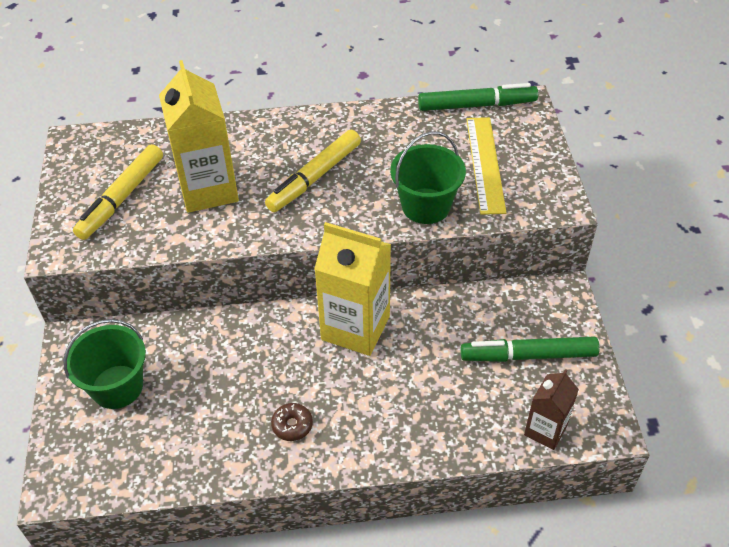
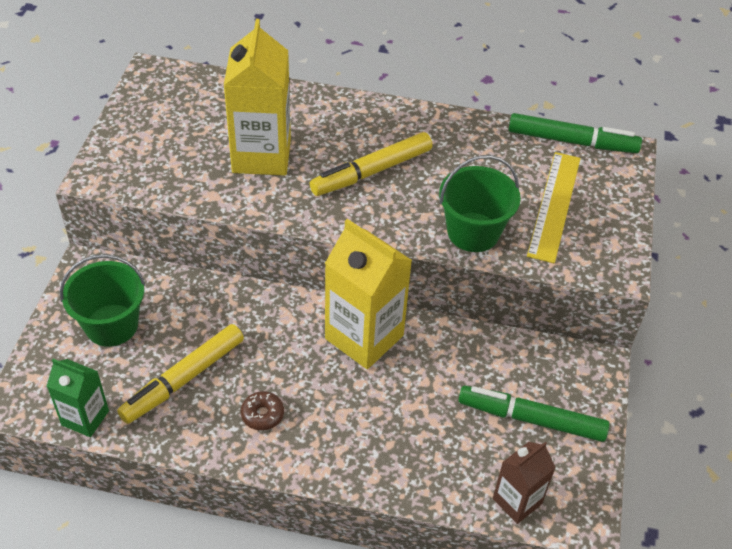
camera: 15 degrees right, 0 degrees up
yellow marker [73,144,163,240] -> yellow marker moved to [117,324,244,424]
none -> green carton [47,359,109,437]

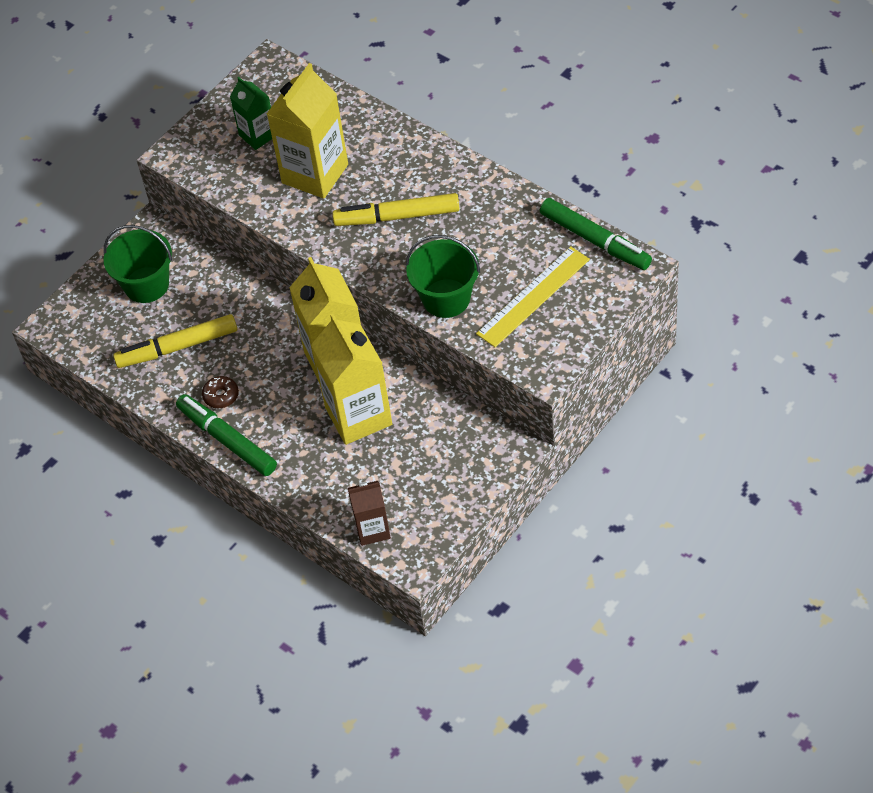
camera: 35 degrees right, 5 degrees up
green carton [47,359,109,437] -> green carton moved to [230,77,272,150]
green marker [458,386,610,442] -> green marker moved to [176,394,277,476]
none -> yellow carton [311,314,392,445]

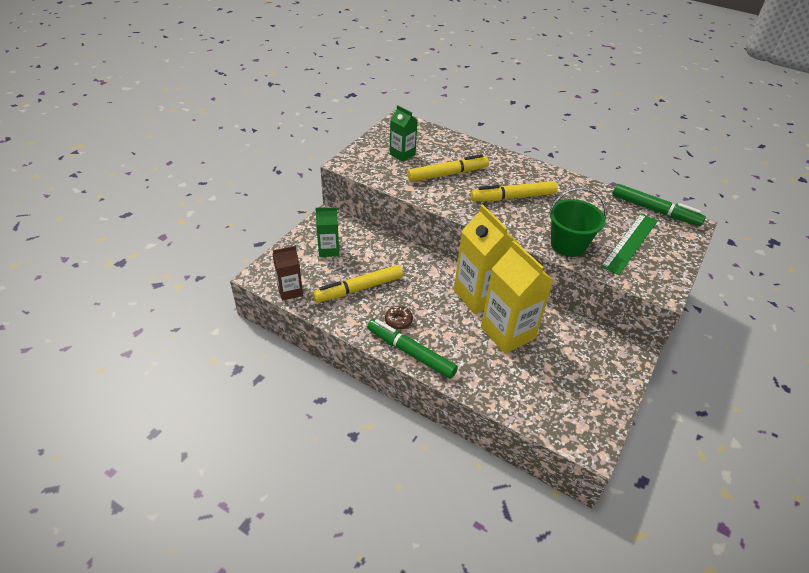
camera: 15 degrees left, 10 degrees down
green bucket [104,225,172,303] -> green carton [315,207,339,257]
yellow carton [267,63,348,198] -> yellow marker [407,154,489,182]
brown carton [348,481,391,546] -> brown carton moved to [273,246,303,301]
yellow ruler [476,246,590,347] -> green ruler [601,214,658,275]

